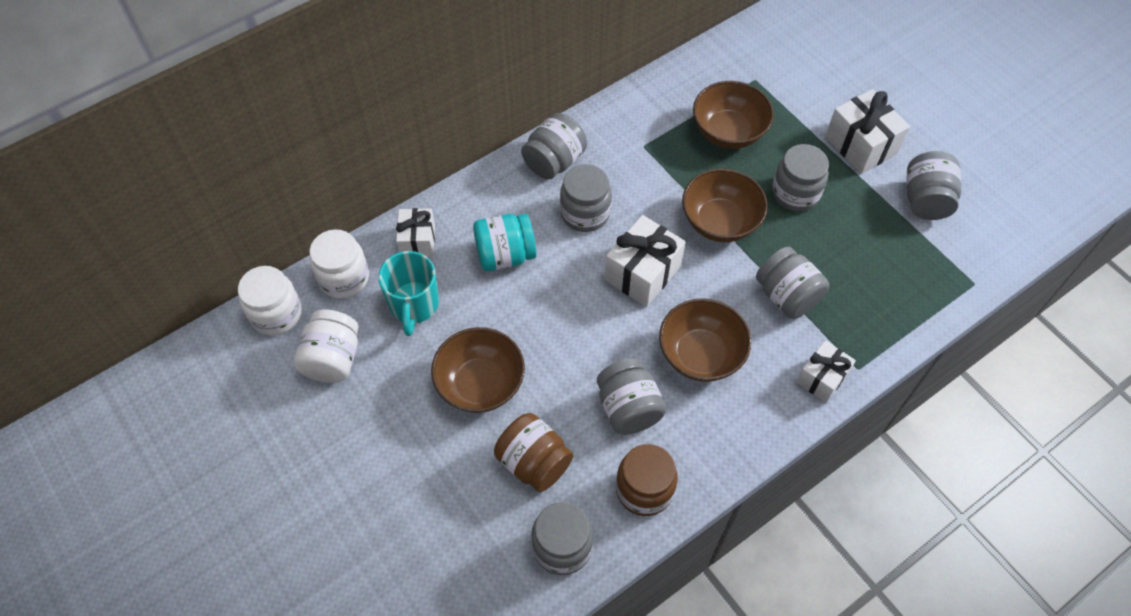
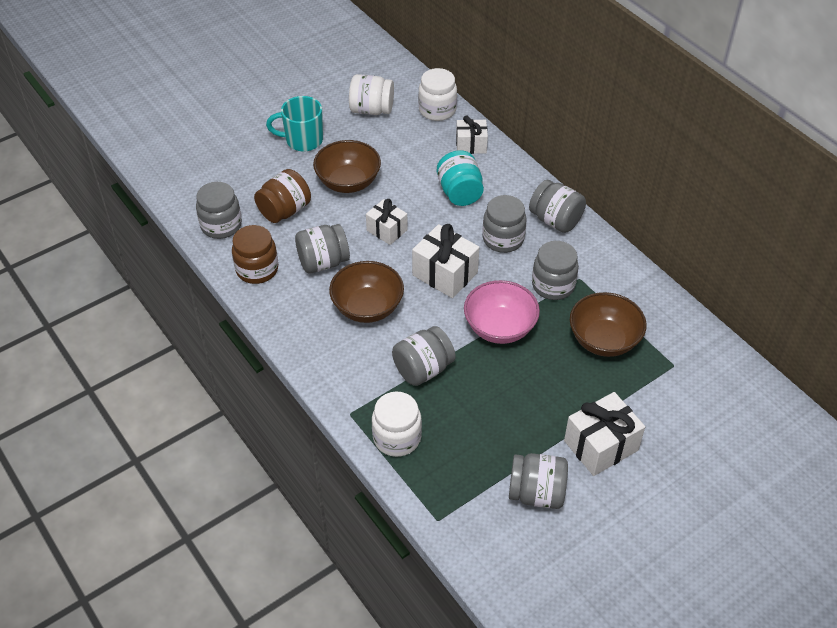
camera: 90 degrees right, 10 degrees down
white jar [238,266,302,335] -> white jar moved to [372,392,422,457]
turquoise mug [378,251,439,336] -> turquoise mug moved to [266,96,323,152]
brown bowl [682,168,768,242] -> pink bowl [464,280,540,344]
grey jar [772,144,829,212] -> grey jar moved to [532,241,579,300]
white gift [796,340,856,403] -> white gift moved to [366,199,408,245]

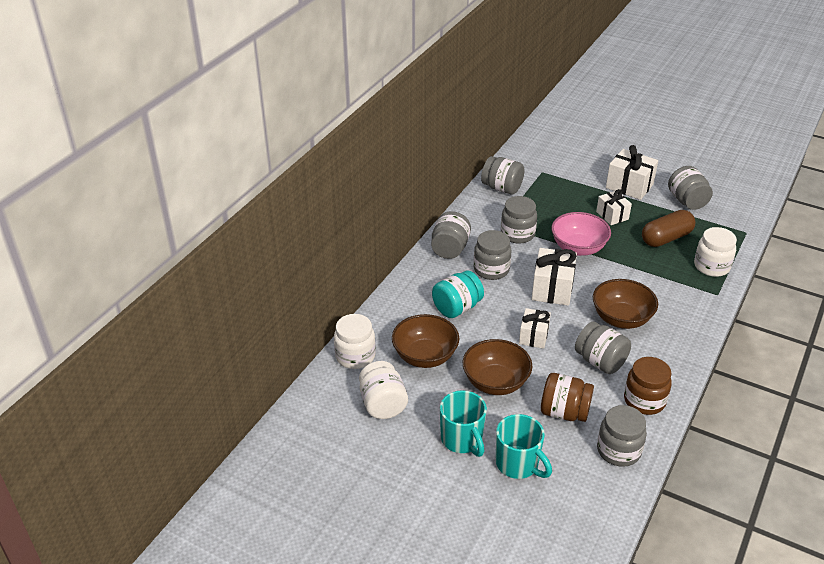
camera: 115 degrees left, 10 degrees down
grey jar [392,326,456,386] -> grey jar moved to [481,156,524,195]
white gift [456,116,488,154] -> white gift moved to [596,189,632,225]
brown bowl [570,292,647,357] -> brown bowl moved to [392,314,459,368]
none -> turquoise mug [496,414,552,479]
none -> brown capsule [642,210,695,247]

